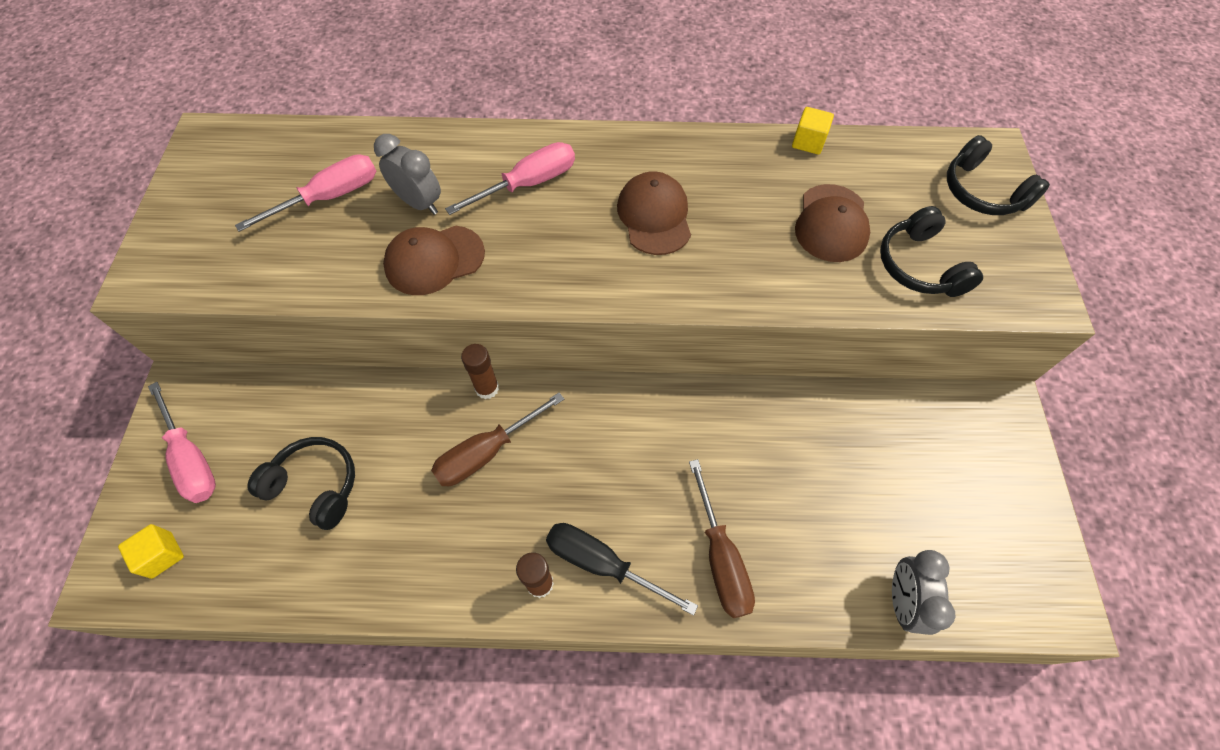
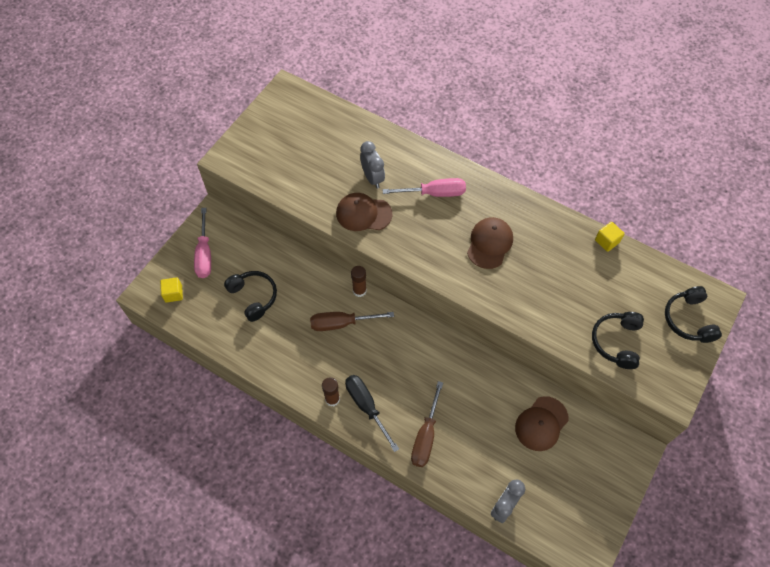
camera: 30 degrees right, 0 degrees up
pink screwdriver [235,154,377,232] -> none
brown cap [795,184,870,262] -> brown cap moved to [515,396,569,451]

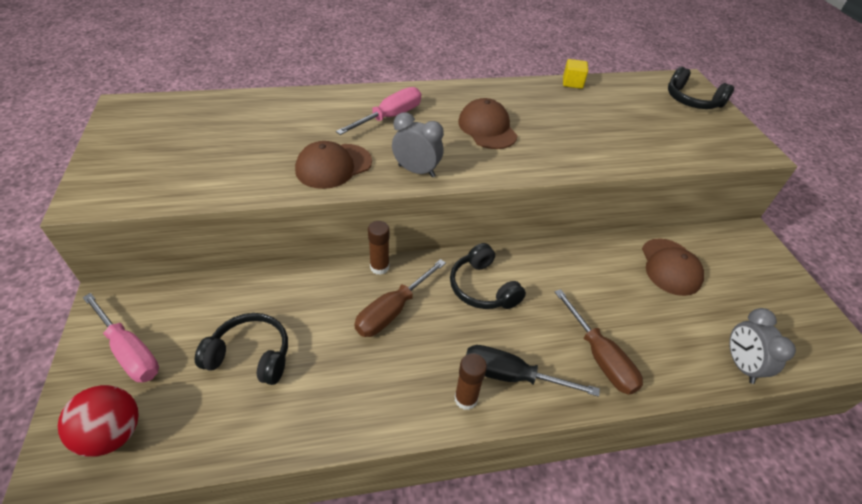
camera: 45 degrees left, 15 degrees down
yellow cube [160,277,183,303] -> red ball [58,385,139,457]
grey clock [360,141,385,189] -> grey clock moved to [392,112,444,177]
black headphones [592,312,644,369] -> black headphones moved to [450,243,526,309]

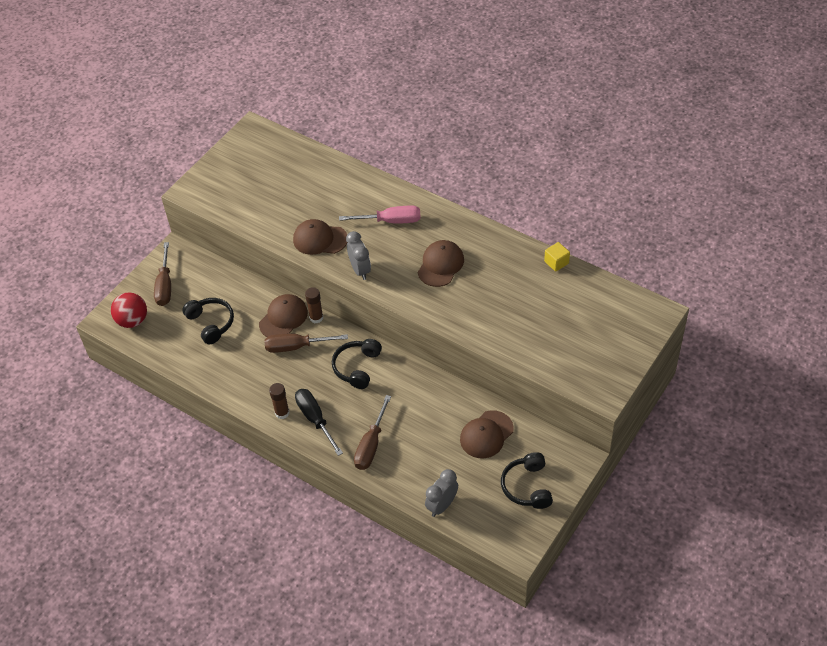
camera: 50 degrees right, 5 degrees up
pink screwdriver [82,293,159,383] -> brown screwdriver [154,242,171,306]
black headphones [668,67,734,109] -> black headphones moved to [501,452,553,509]
none -> brown cap [259,294,308,337]

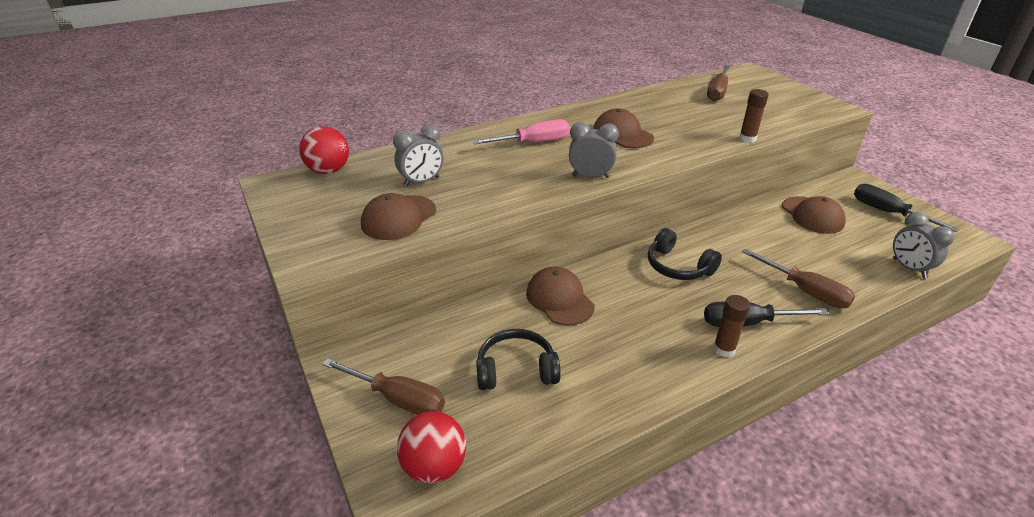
camera: 65 degrees left, 15 degrees down
brown screwdriver [264,334,348,353] -> brown screwdriver moved to [707,65,730,101]
brown cap [293,219,347,255] -> brown cap moved to [361,193,436,240]
brown glue stick [305,287,323,323] -> brown glue stick moved to [739,89,769,143]
pink screwdriver [339,205,421,223] -> pink screwdriver turned 45 degrees clockwise [472,119,570,144]
black headphones [501,452,553,509] -> black screwdriver [854,184,959,232]
yellow cube [544,242,570,272] -> none
none -> red ball [299,126,349,174]
none -> grey clock [393,124,444,187]

